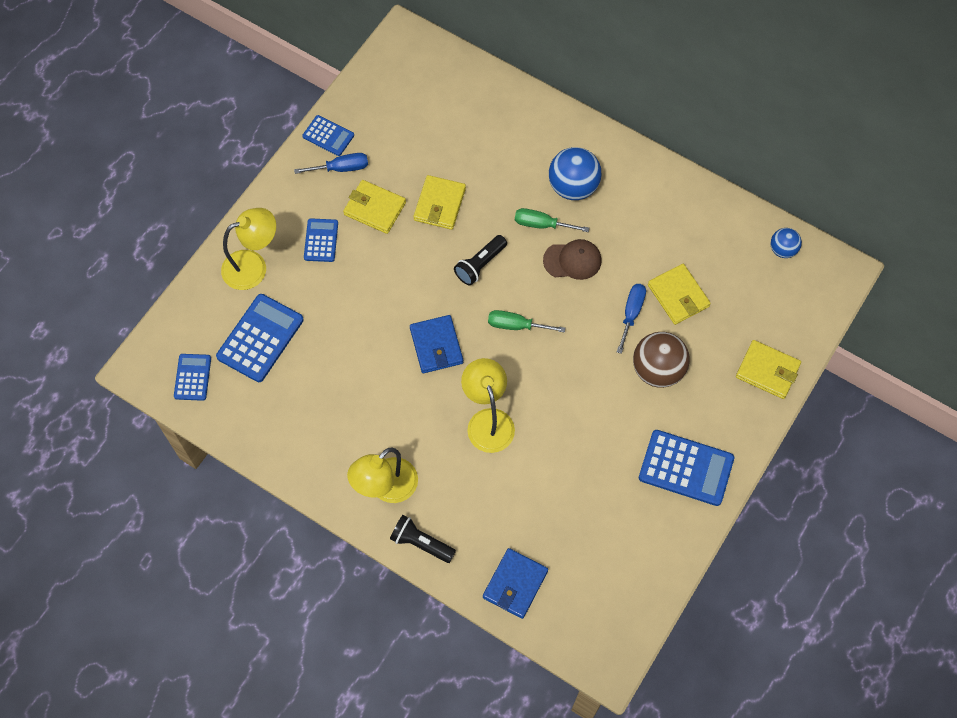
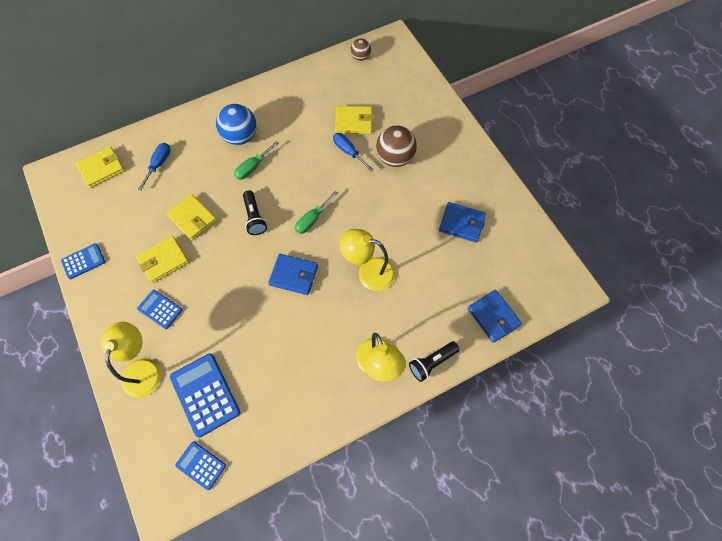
camera: 60 degrees left, 0 degrees up
blue screwdriver [294,153,368,174] -> blue screwdriver moved to [138,143,170,190]
brown cap [543,239,602,280] -> none
blue calculator [639,430,734,506] -> none
yellow wallet [736,340,801,399] -> yellow wallet moved to [76,147,125,188]
blue ball [770,228,802,258] -> brown ball [350,38,371,61]
none -> blue wallet [439,202,486,243]

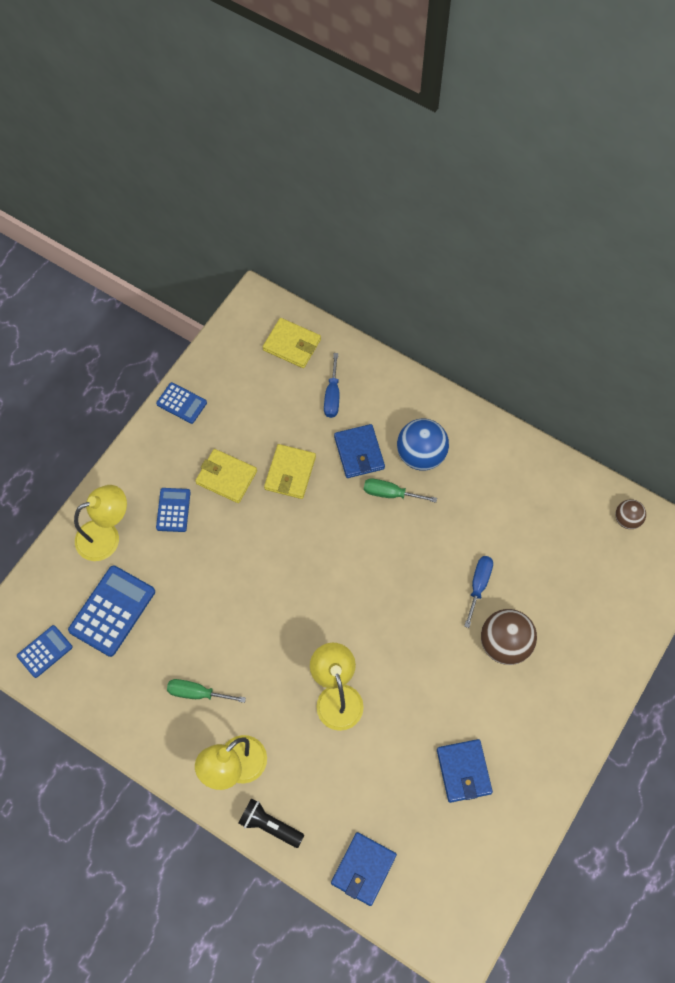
camera: 60 degrees right, 0 degrees up
blue screwdriver [138,143,170,190] -> blue screwdriver turned 105 degrees clockwise [324,353,339,418]
blue calculator [175,441,226,490] -> blue calculator turned 45 degrees clockwise [17,625,73,678]
black flashlight [243,191,267,235] -> none
blue wallet [268,254,318,295] -> blue wallet moved to [334,424,385,478]
green screwdriver [295,191,338,234] -> green screwdriver moved to [167,679,246,703]
yellow wallet [335,106,373,134] -> none

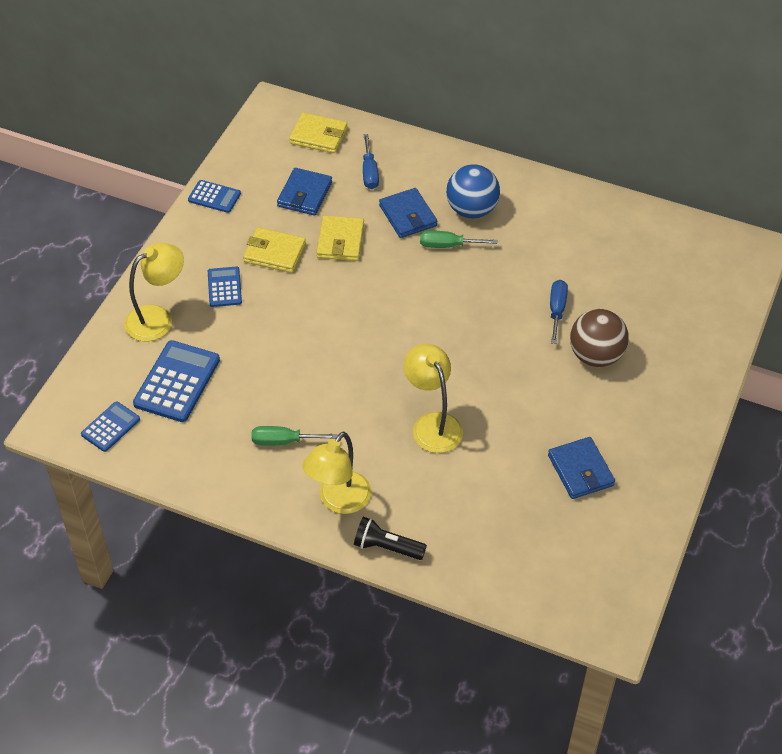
camera: 10 degrees left, 15 degrees down
blue wallet [331,832,397,906] -> blue wallet moved to [277,168,332,216]
brown ball [615,499,646,529] -> none

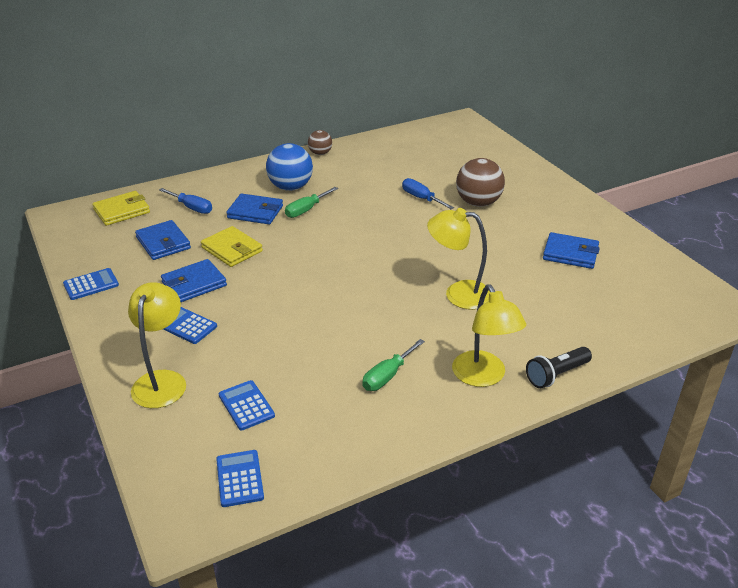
camera: 50 degrees left, 15 degrees down
blue calculator [133,340,220,422] -> blue calculator [219,380,275,430], size x0.58
yellow wallet [243,227,306,273] -> blue wallet [161,259,227,302]
none -> brown ball [308,130,332,155]

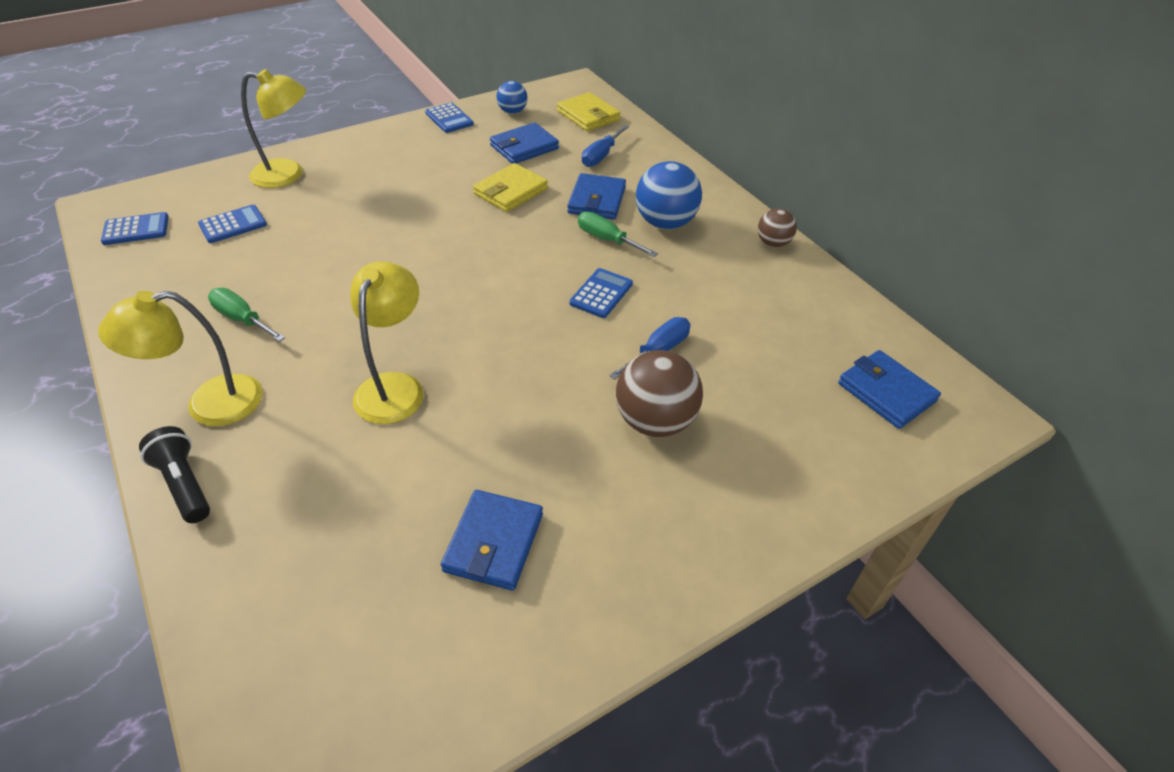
camera: 85 degrees right, 10 degrees up
blue wallet [161,259,227,302] -> blue wallet moved to [838,350,941,429]
blue calculator [163,307,217,344] -> blue calculator moved to [569,268,633,318]
none -> blue ball [497,81,527,114]

